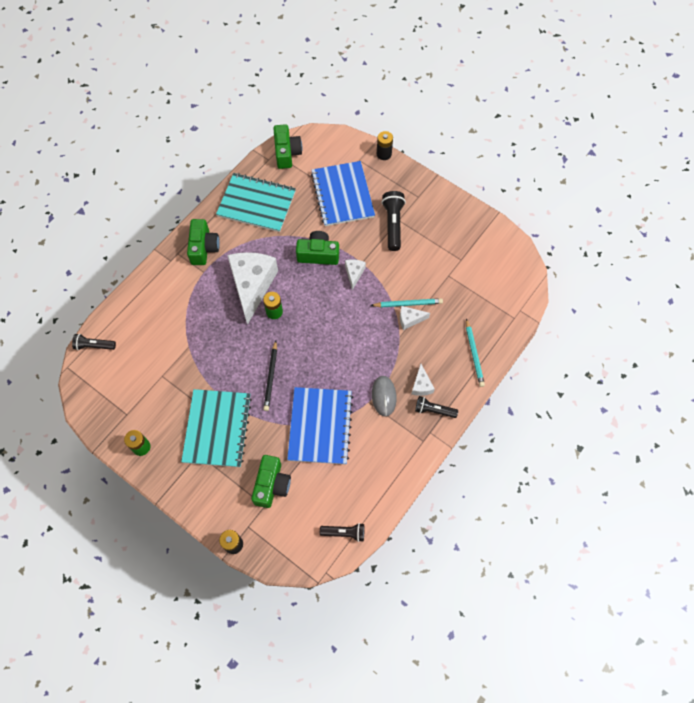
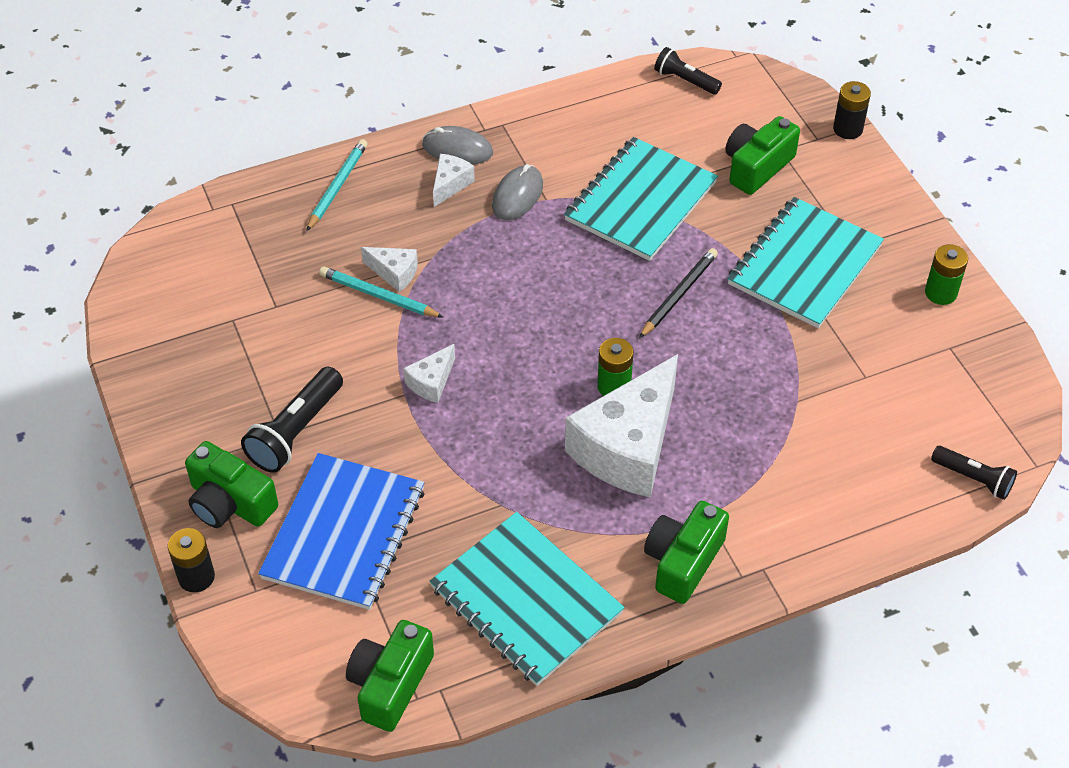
camera: 150 degrees left, 15 degrees down
blue notebook [287,387,353,465] -> turquoise notebook [564,137,718,261]
green camera [296,231,339,265] -> green camera moved to [185,441,278,528]
black flashlight [415,396,458,418] -> grey mouse [422,126,493,165]

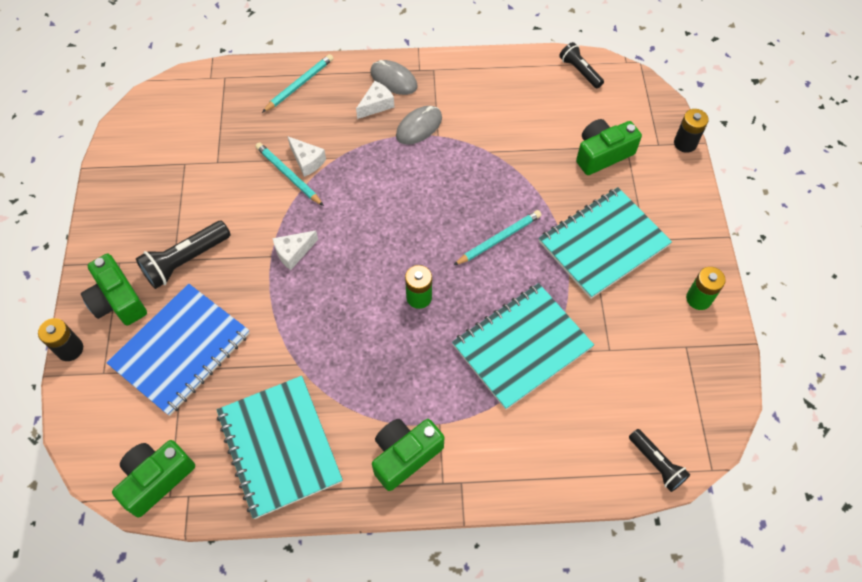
camera: 20 degrees right, 10 degrees up
turquoise notebook [564,137,718,261] -> turquoise notebook moved to [452,283,594,410]
white cheese [565,354,678,498] -> none
black pencil [639,248,718,338] -> turquoise pencil [453,210,541,266]

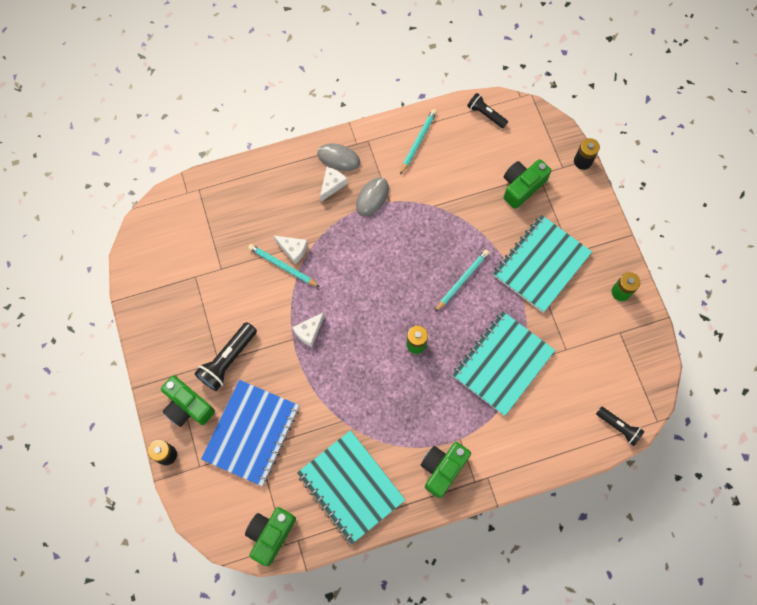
camera: 15 degrees left, 10 degrees up
turquoise pencil [262,54,333,113] -> turquoise pencil moved to [400,109,437,175]

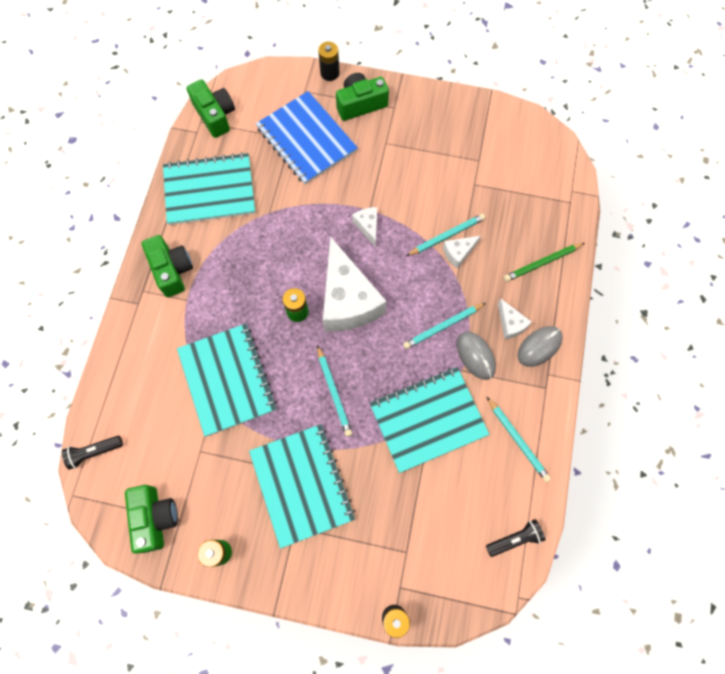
camera: 120 degrees right, 0 degrees up
black flashlight [194,322,257,391] -> none
green camera [504,159,551,209] -> green camera moved to [125,485,178,554]
none -> white cheese [323,236,387,332]
none -> turquoise notebook [370,367,490,473]
none -> turquoise pencil [403,303,486,349]
none -> green pencil [504,243,584,282]

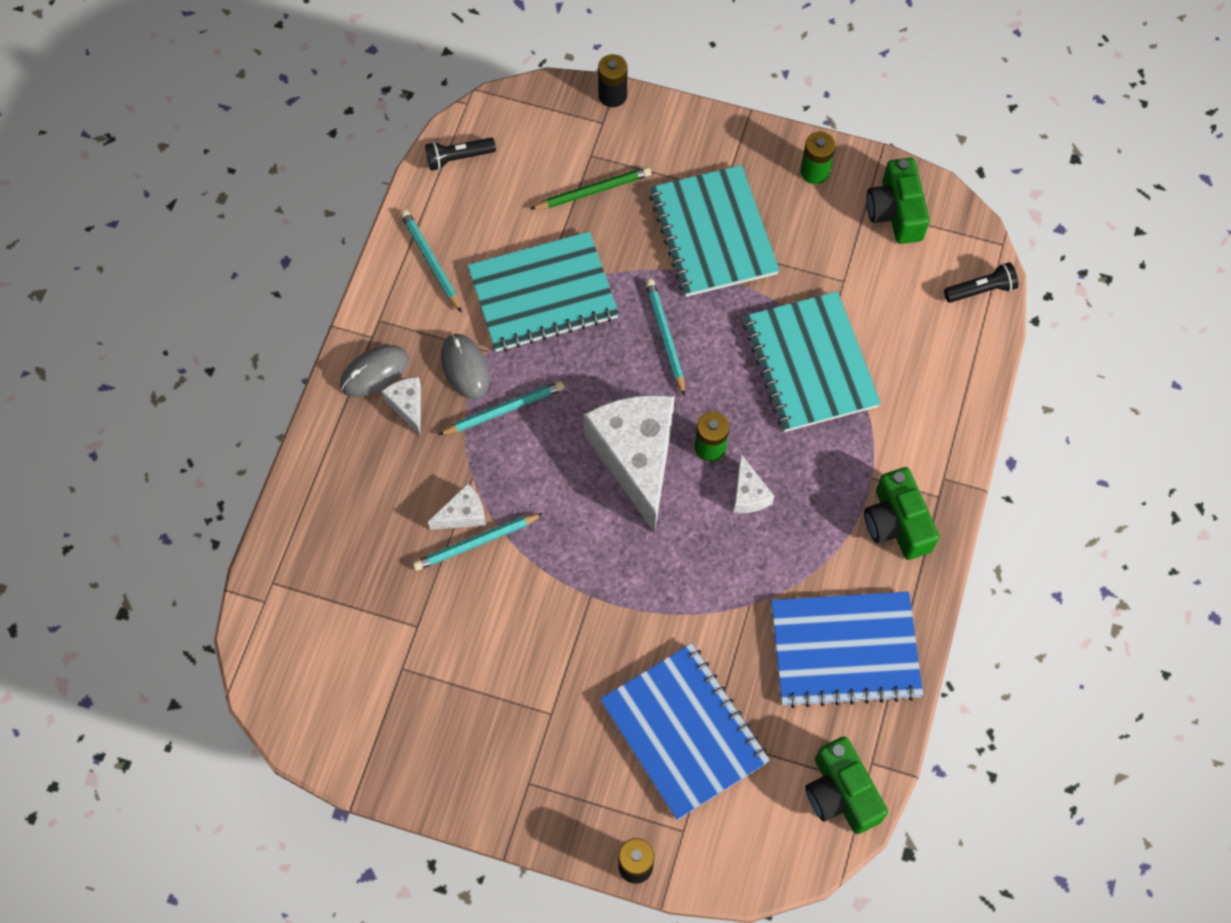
camera: 175 degrees left, 5 degrees down
turquoise notebook [163,152,255,225] -> blue notebook [771,591,923,708]
green camera [336,73,389,121] -> none
white cheese [352,207,377,247] -> white cheese moved to [733,454,774,513]
green pencil [504,243,584,282] -> green pencil moved to [530,167,651,210]

